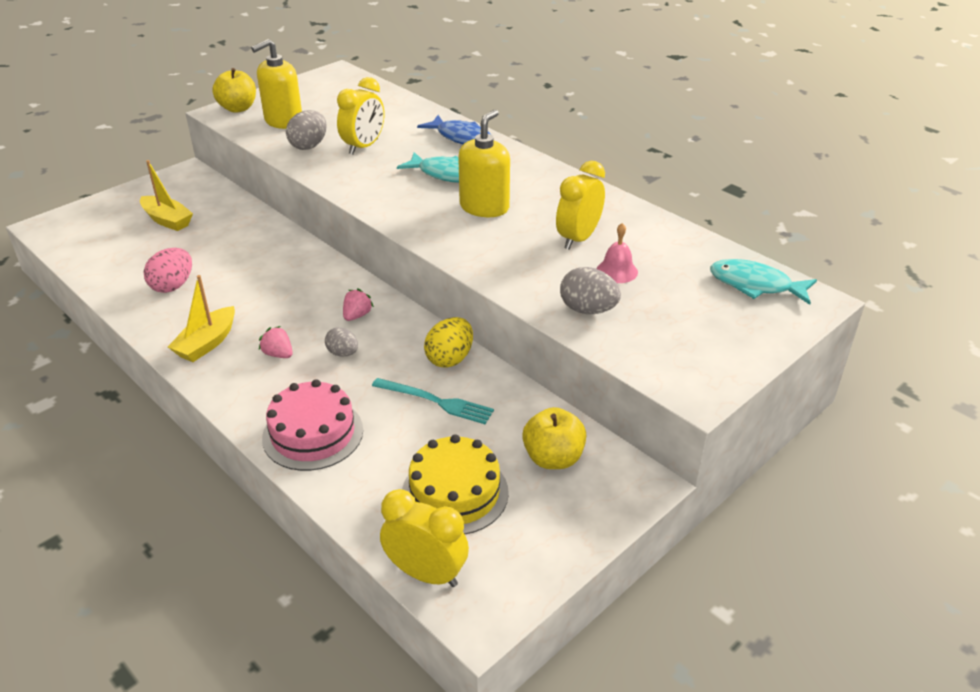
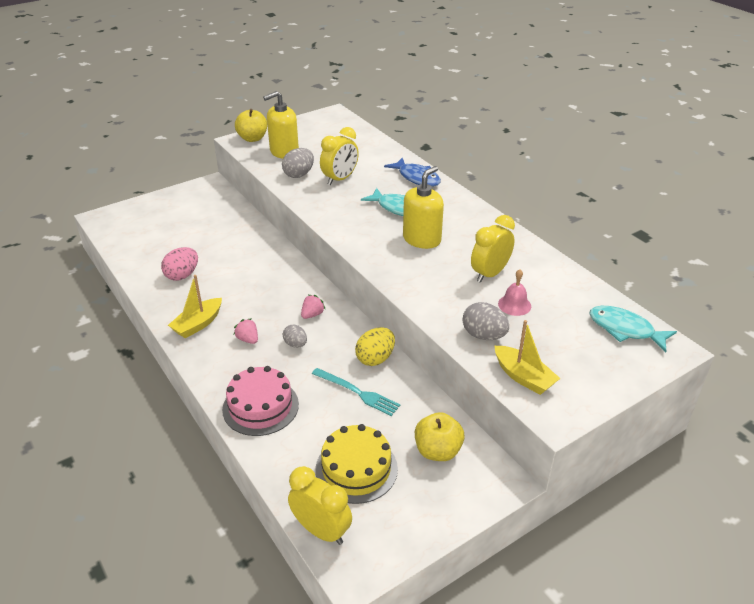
camera: 10 degrees right, 0 degrees up
yellow boat [140,160,193,231] -> yellow boat moved to [495,320,560,395]

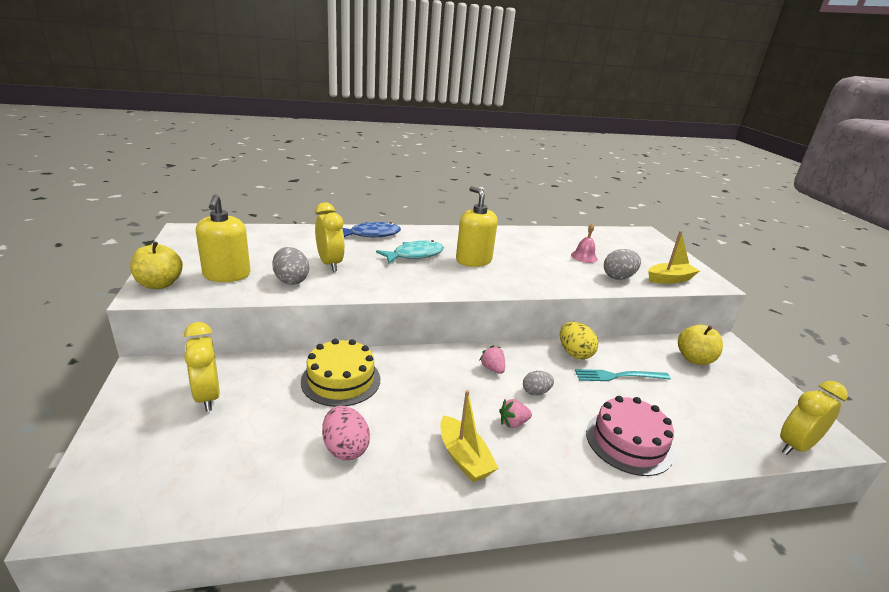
camera: 70 degrees left, 10 degrees down
turquoise fork [312,368,400,416] -> turquoise fork turned 150 degrees counterclockwise [575,369,671,381]
yellow cake [315,424,398,504] -> yellow cake moved to [301,339,380,407]
yellow clock [471,215,515,283] -> yellow clock moved to [184,322,220,412]
turquoise fish [589,306,677,352] -> none

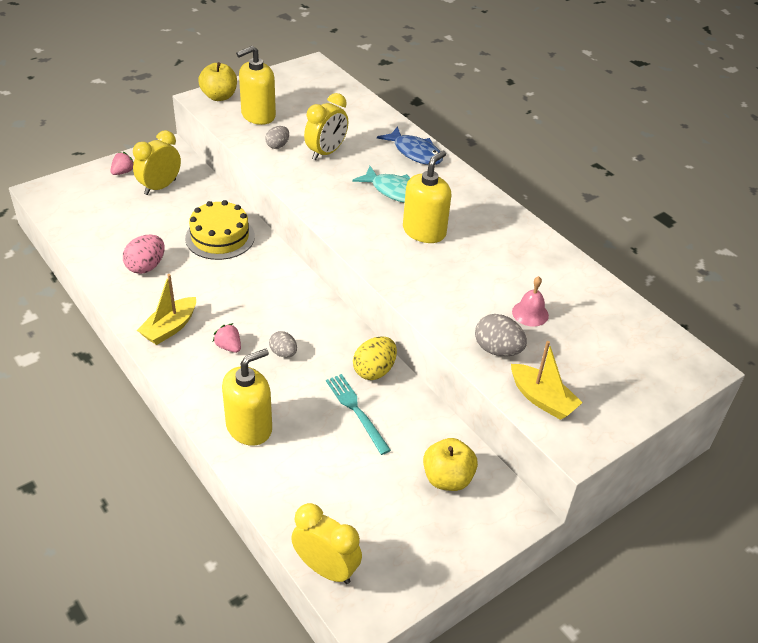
camera: 65 degrees right, 15 degrees up
grey egg [272,247,309,285] -> grey egg [265,126,289,149], size x0.65
pink strawberry [479,345,505,374] -> pink strawberry moved to [110,152,134,175]
pink cake [586,396,674,476] -> yellow soap dispenser [222,349,272,446]

